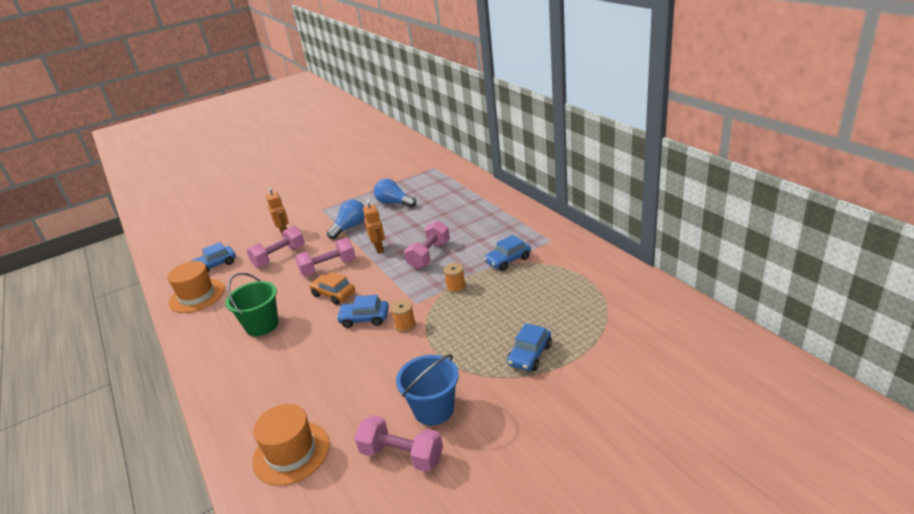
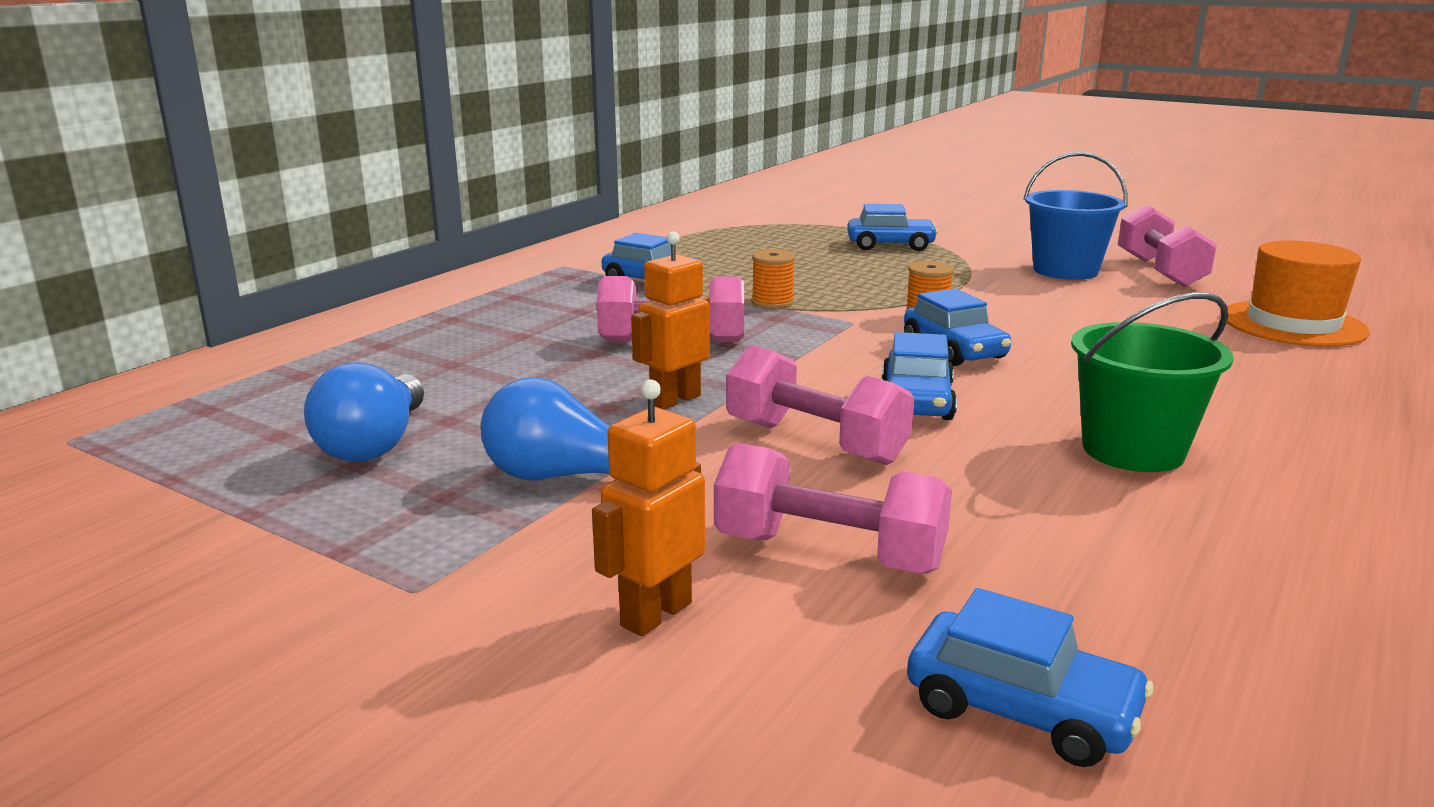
camera: 120 degrees left, 10 degrees down
orange hat [167,261,225,313] -> none
orange car [309,272,355,305] -> blue car [882,332,957,420]

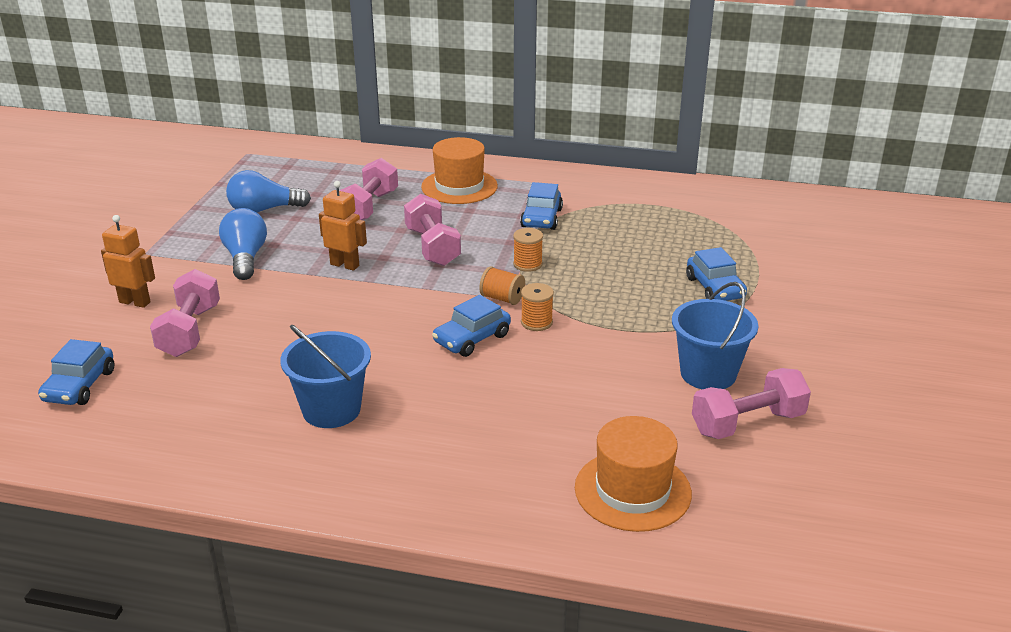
camera: 70 degrees right, 10 degrees up
pink dumbbell [726,345,915,465] -> pink dumbbell moved to [340,158,398,220]
blue car [882,332,957,420] -> none
green bucket [1071,292,1234,472] -> blue bucket [280,325,371,428]
none -> orange hat [421,137,498,204]
none -> orange spool [479,266,525,305]

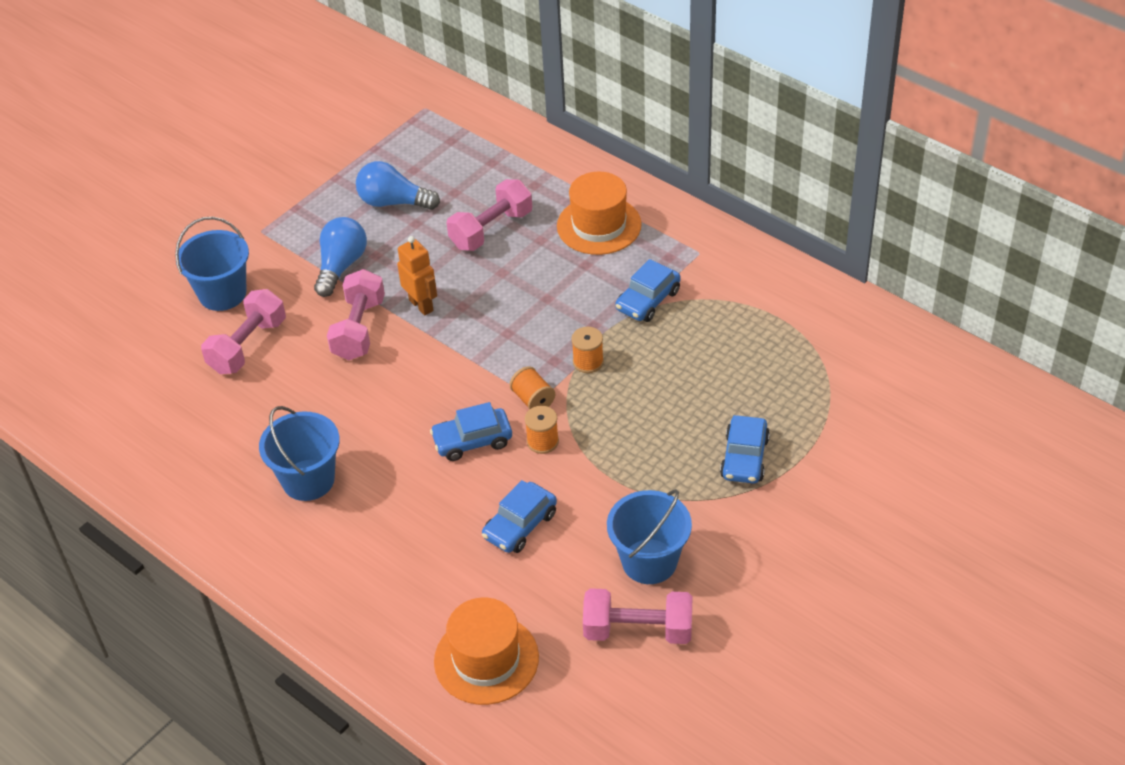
camera: 30 degrees right, 15 degrees up
blue car [38,339,115,405] -> blue car moved to [482,480,557,553]
orange robot [101,215,155,308] -> blue bucket [175,217,249,311]
pink dumbbell [404,194,461,266] -> pink dumbbell moved to [327,269,385,360]

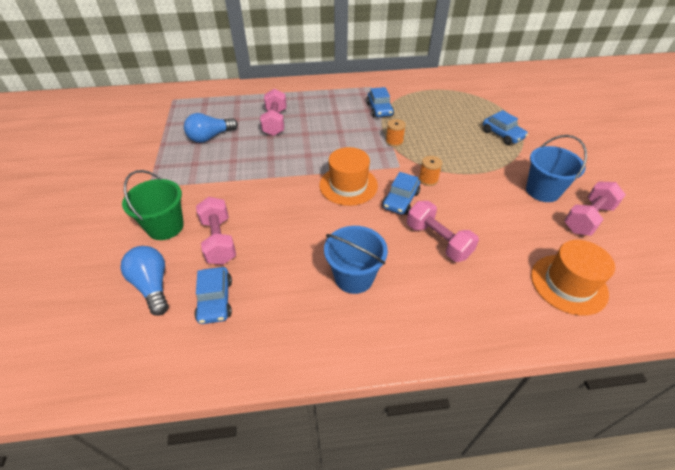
camera: 50 degrees left, 0 degrees up
blue bucket [175,217,249,311] -> green bucket [122,170,184,240]
blue light bulb [314,217,367,297] -> blue light bulb moved to [121,246,168,316]
pink dumbbell [327,269,385,360] -> pink dumbbell moved to [407,201,479,262]
orange robot [397,236,437,316] -> none
blue car [482,480,557,553] -> blue car moved to [194,267,232,324]
orange spool [510,366,555,410] -> none
orange hat [557,172,642,255] -> orange hat moved to [319,147,378,206]

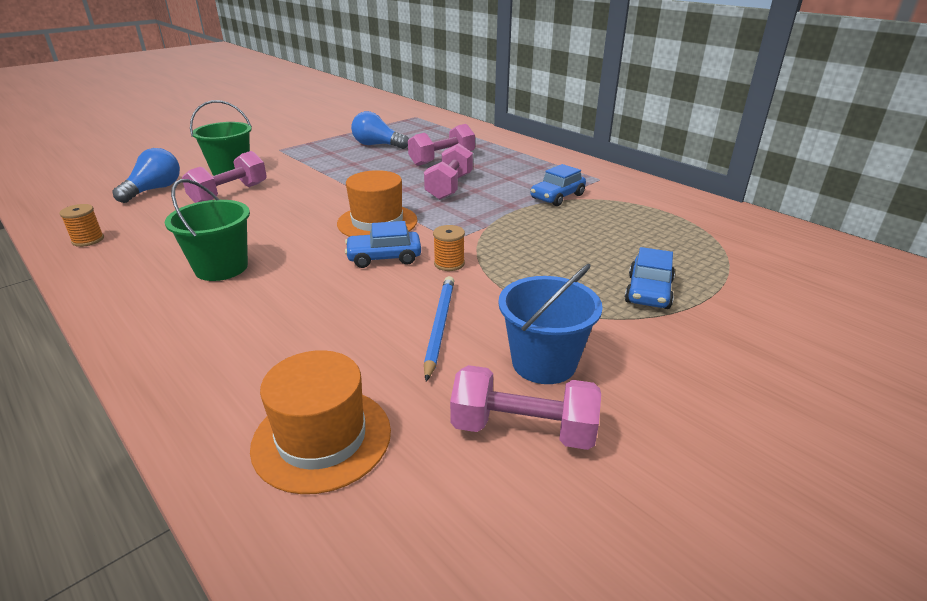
camera: 55 degrees right, 15 degrees down
blue car [194,267,232,324] -> none
blue bucket [324,226,388,294] -> green bucket [165,179,250,281]
orange spool [386,119,406,147] -> orange spool moved to [59,204,104,247]
pink dumbbell [407,201,479,262] -> pink dumbbell moved to [424,143,473,200]
none -> blue pencil [424,276,454,381]

